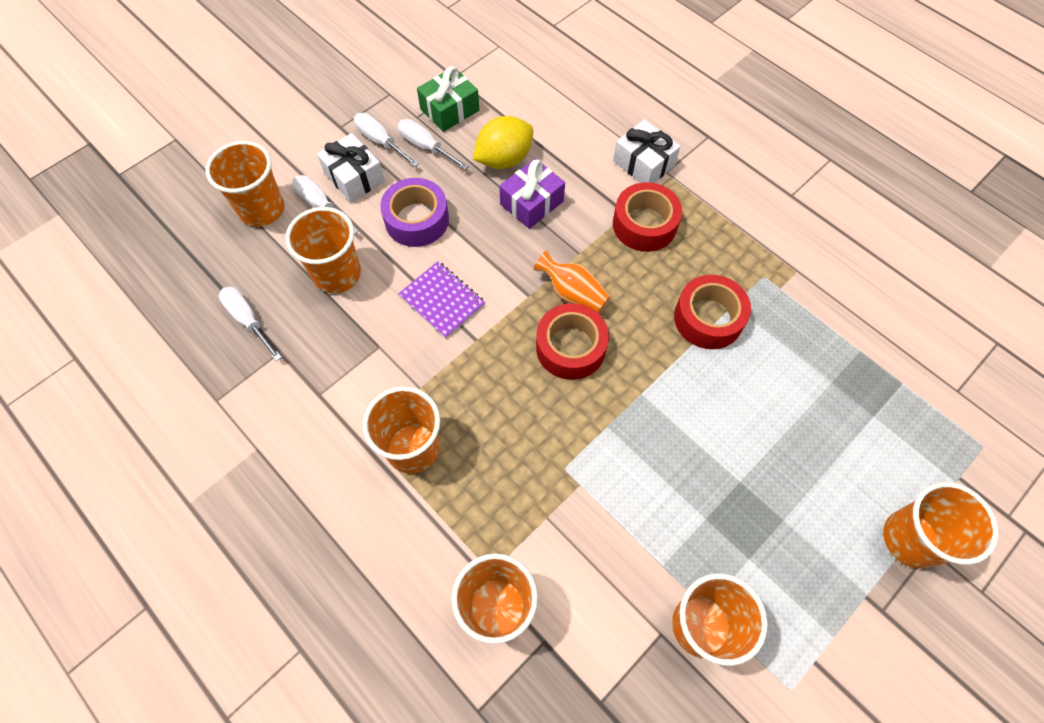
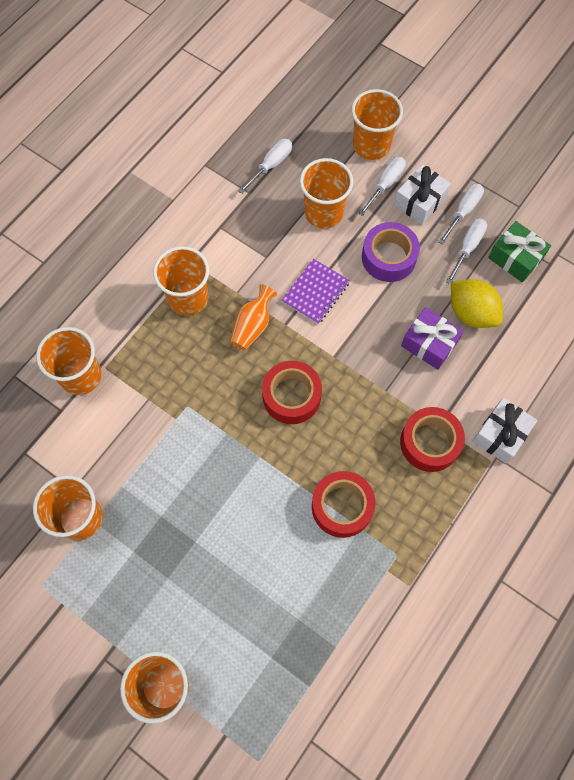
camera: 80 degrees right, 5 degrees up
orange vase [533,250,611,314] -> orange vase moved to [230,284,277,350]

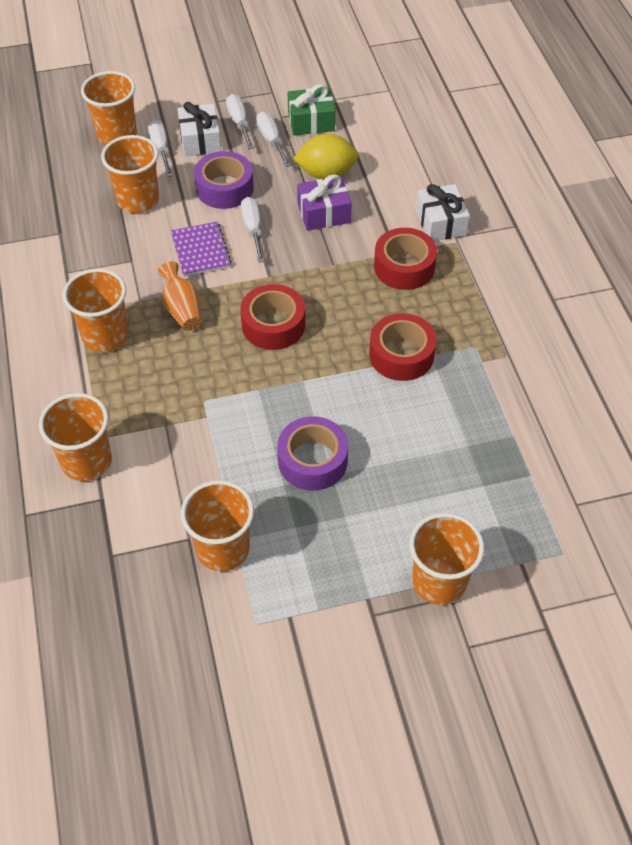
camera: 50 degrees left, 15 degrees down
white screwdriver [238,139,292,194] -> white screwdriver moved to [241,197,264,263]
none -> purple tape [277,416,348,491]

